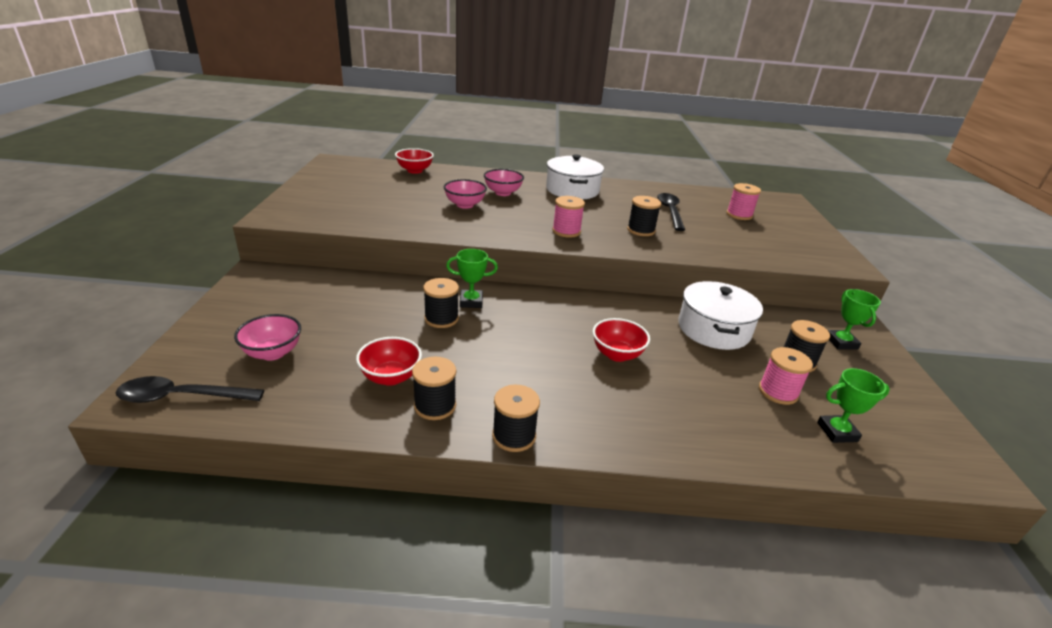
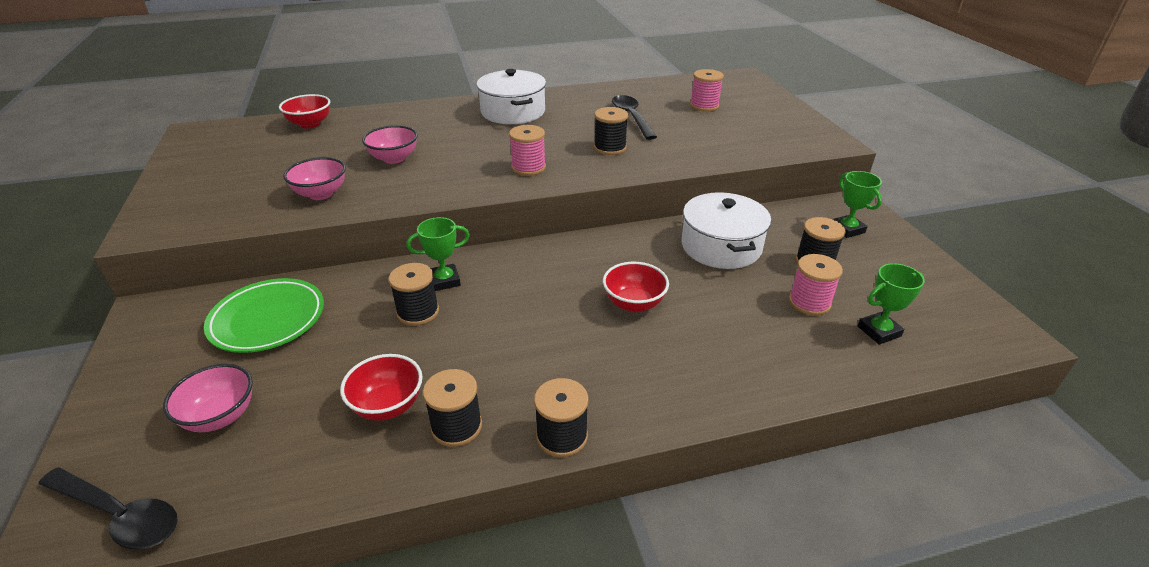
camera: 15 degrees left, 5 degrees up
black spoon [115,376,264,403] -> black spoon turned 135 degrees counterclockwise [39,467,178,550]
pink bowl [484,169,524,196] -> pink bowl moved to [283,157,346,200]
none -> green plate [204,278,324,353]

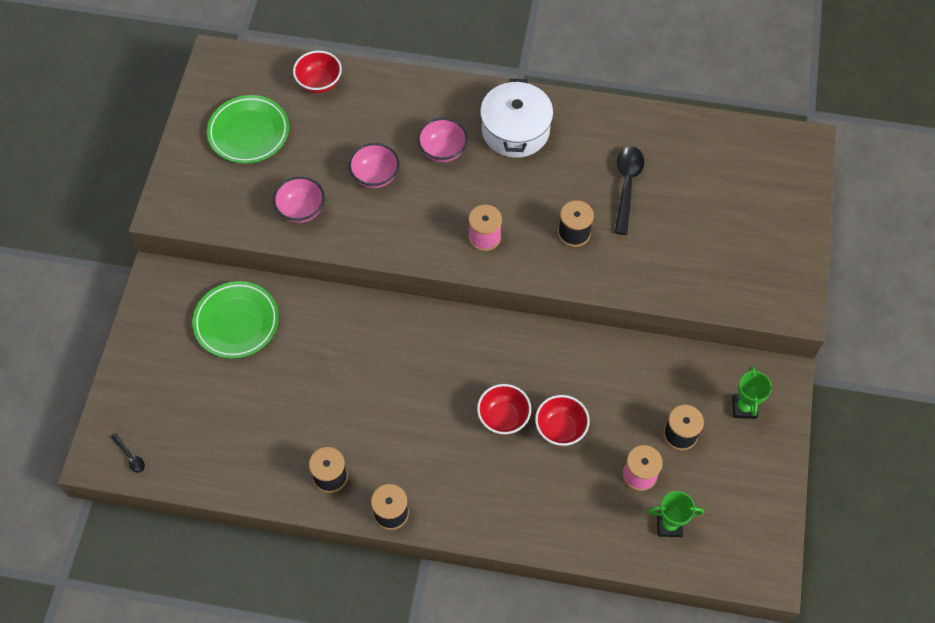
camera: 25 degrees right, 25 degrees up
black spoon [39,467,178,550] -> black spoon [111,433,145,473], size x0.48
pink bowl [163,364,253,432] -> pink bowl moved to [417,118,468,163]
red bowl [340,354,423,421] -> red bowl moved to [535,395,590,446]
black spool [389,263,439,326] -> none
green trophy [406,217,470,291] -> none
white pot [682,192,771,269] -> none
pink spool [690,69,724,111] -> none
none -> green plate [207,95,289,164]

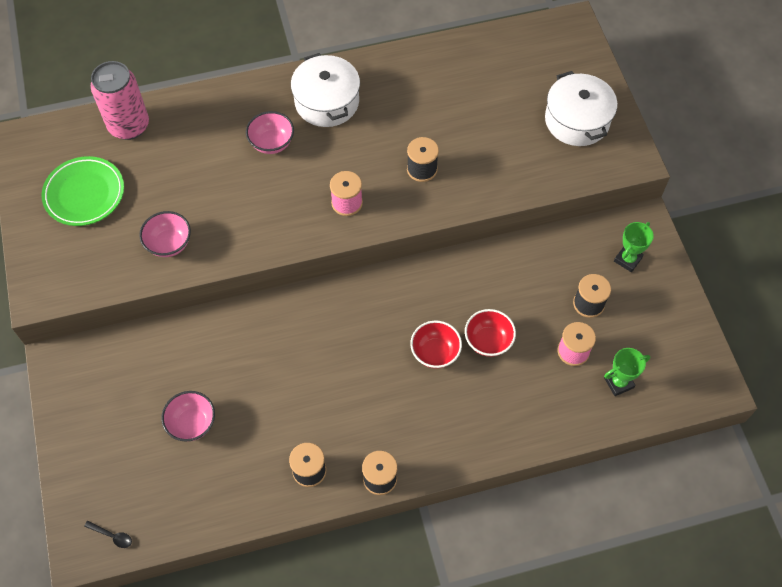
camera: 25 degrees left, 0 degrees up
green plate [193,281,279,359] -> none
red bowl [293,51,342,93] -> pink can [90,61,149,140]
pink bowl [349,143,400,188] -> pink bowl moved to [161,391,215,442]
black spoon [615,146,644,235] -> none
green trophy [732,366,772,419] -> green trophy turned 60 degrees clockwise [614,222,654,272]
none -> white pot [545,71,618,146]

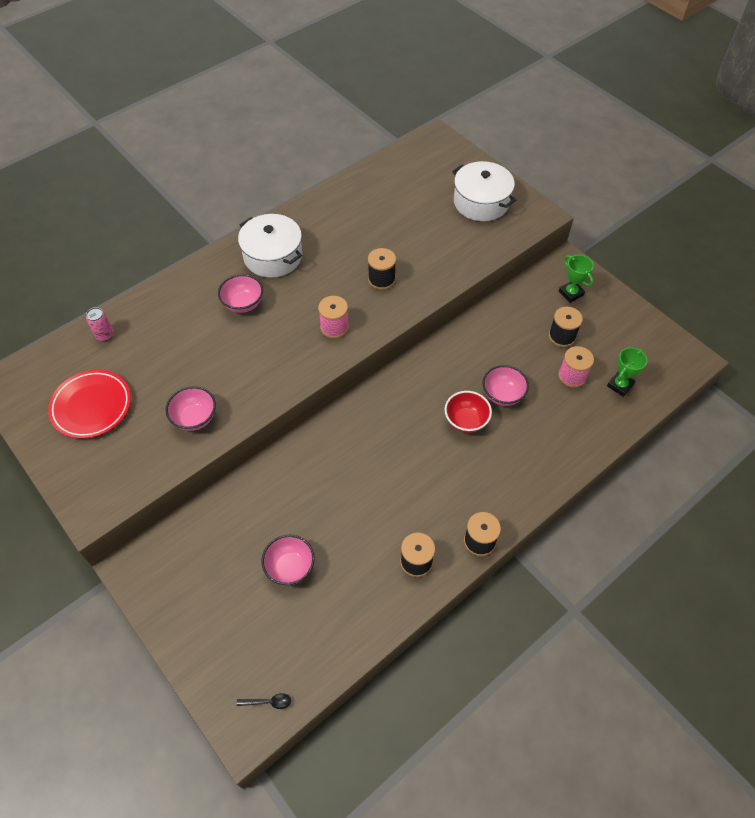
camera: 25 degrees left, 5 degrees down
green plate [42,156,124,226] -> red plate [48,370,131,439]
pink can [90,61,149,140] -> pink can [86,307,114,342], size x0.46
red bowl [465,309,516,357] -> pink bowl [483,365,529,406]
green trophy [614,222,654,272] -> green trophy turned 45 degrees counterclockwise [559,255,594,303]

